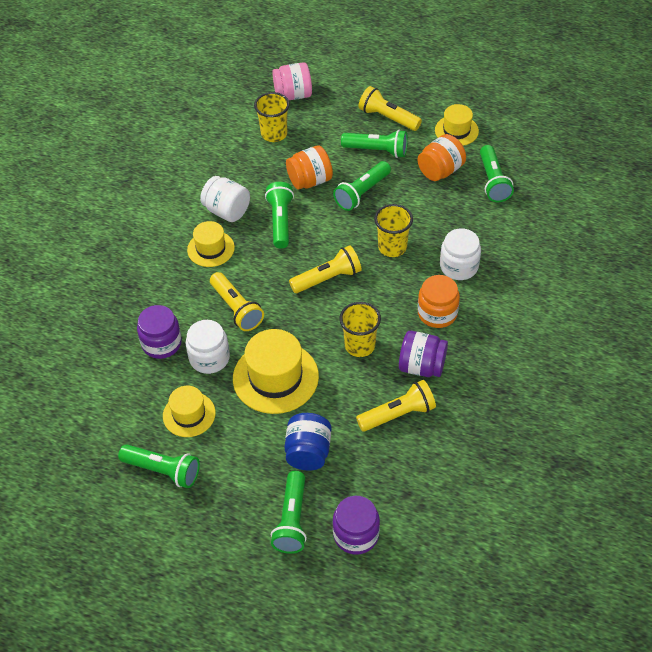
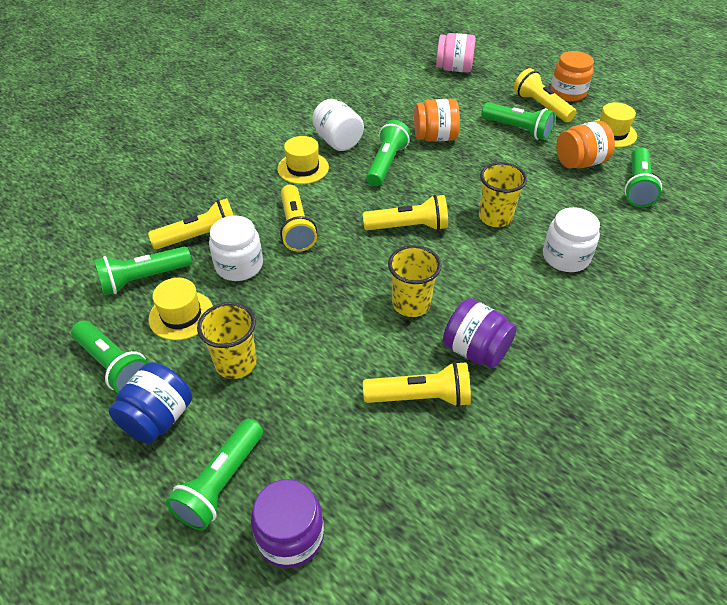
camera: 20 degrees right, 5 degrees down
purple jar [137,305,182,359] -> yellow flashlight [148,198,234,249]
yellow hat [233,329,319,414] -> none
yellow cup [254,92,290,142] -> yellow cup moved to [197,302,257,379]
blue jar [284,413,331,471] -> blue jar moved to [108,362,192,444]
green flashlight [333,161,391,211] -> green flashlight moved to [94,247,192,295]
orange jar [418,275,460,328] -> orange jar moved to [550,51,594,102]

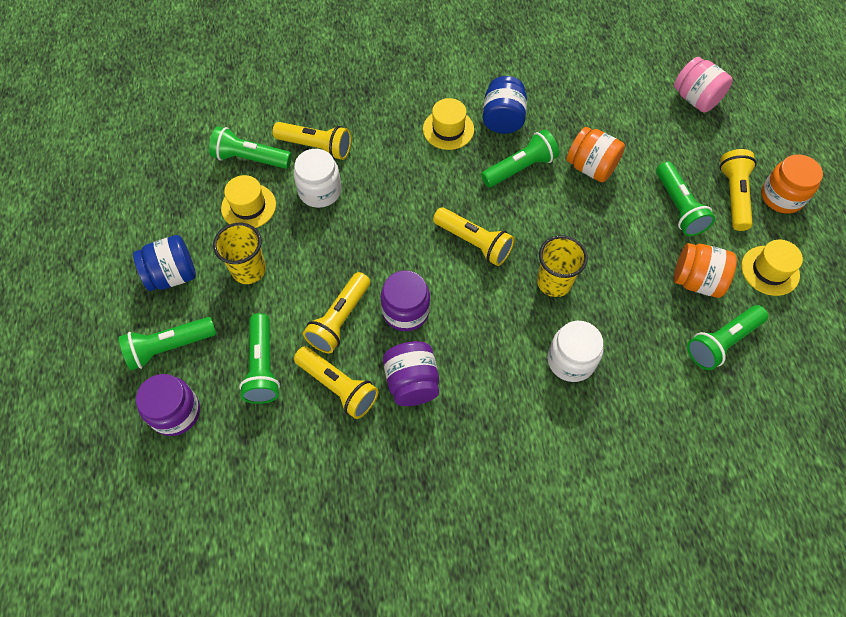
camera: 40 degrees right, 15 degrees up
green flashlight [71,321,149,393] -> green flashlight moved to [239,313,280,404]
yellow flashlight [280,185,317,252] -> yellow flashlight moved to [303,272,370,353]
white jar [312,99,364,151] -> blue jar [483,76,527,134]
yellow cup [388,245,442,317] -> purple jar [381,270,430,331]

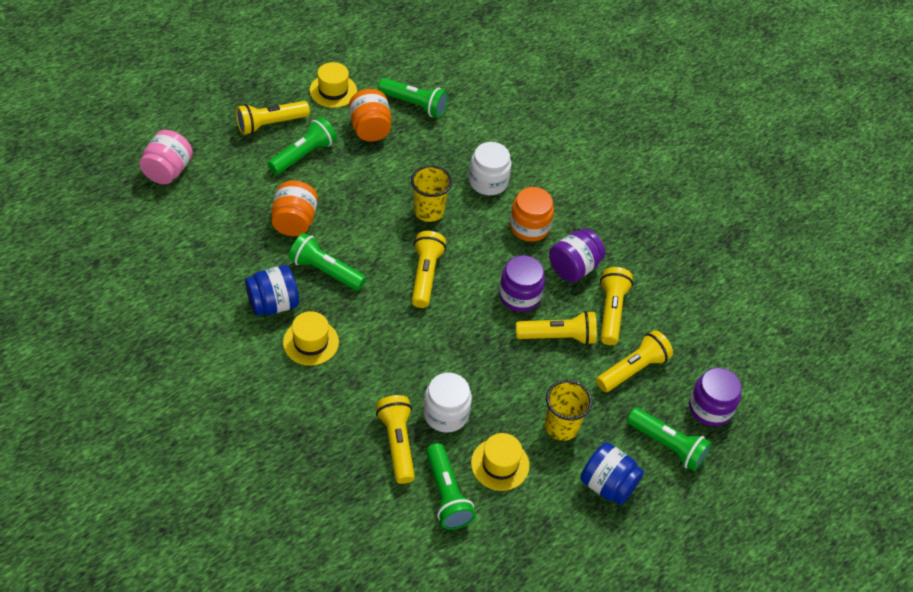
camera: 125 degrees left, 10 degrees down
green flashlight [239,313,280,404] -> yellow flashlight [596,330,673,392]
orange jar [761,154,823,214] -> orange jar moved to [510,187,554,242]

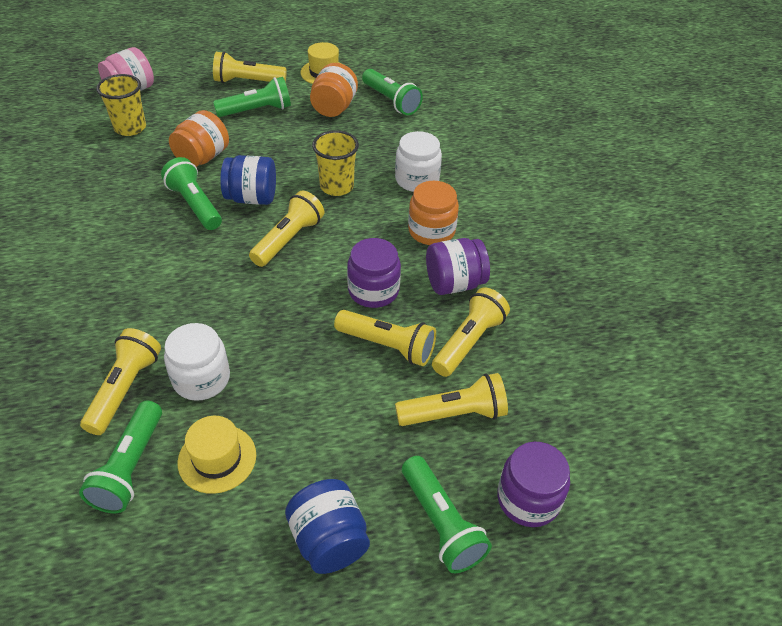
camera: 30 degrees right, 5 degrees down
blue jar [245,265,299,316] -> blue jar moved to [220,155,276,205]
yellow hat [283,311,339,366] -> none
yellow cup [545,380,592,441] -> yellow cup moved to [96,74,146,136]

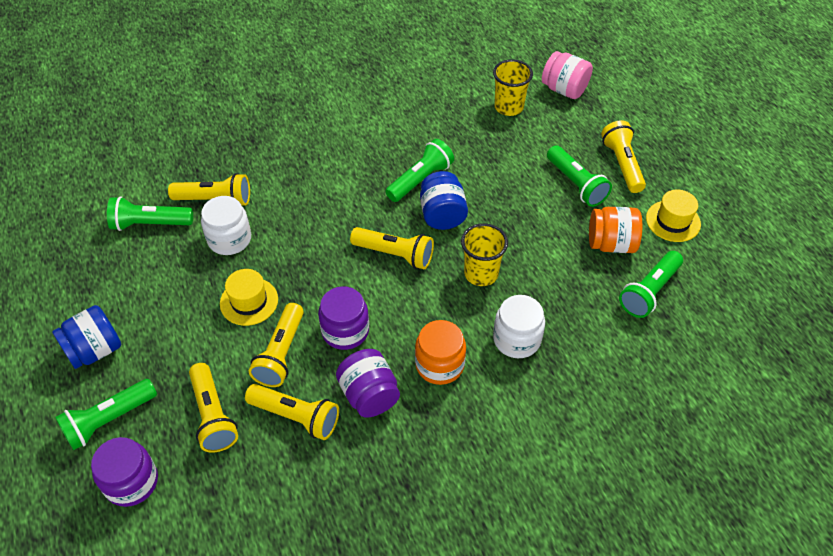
camera: 80 degrees right, 5 degrees up
orange jar [169,110,229,167] -> none
yellow hat [178,416,256,494] -> yellow hat moved to [220,269,278,326]

